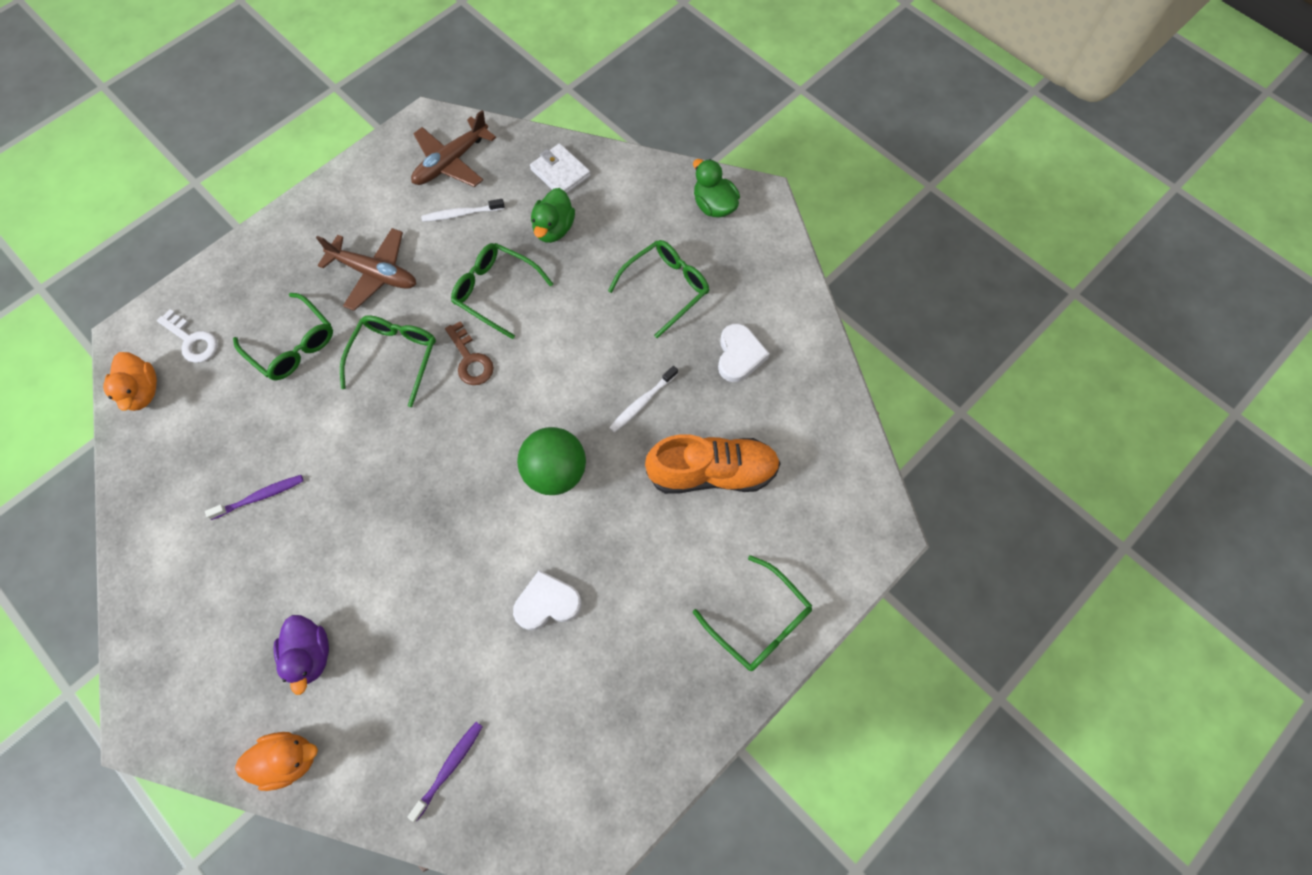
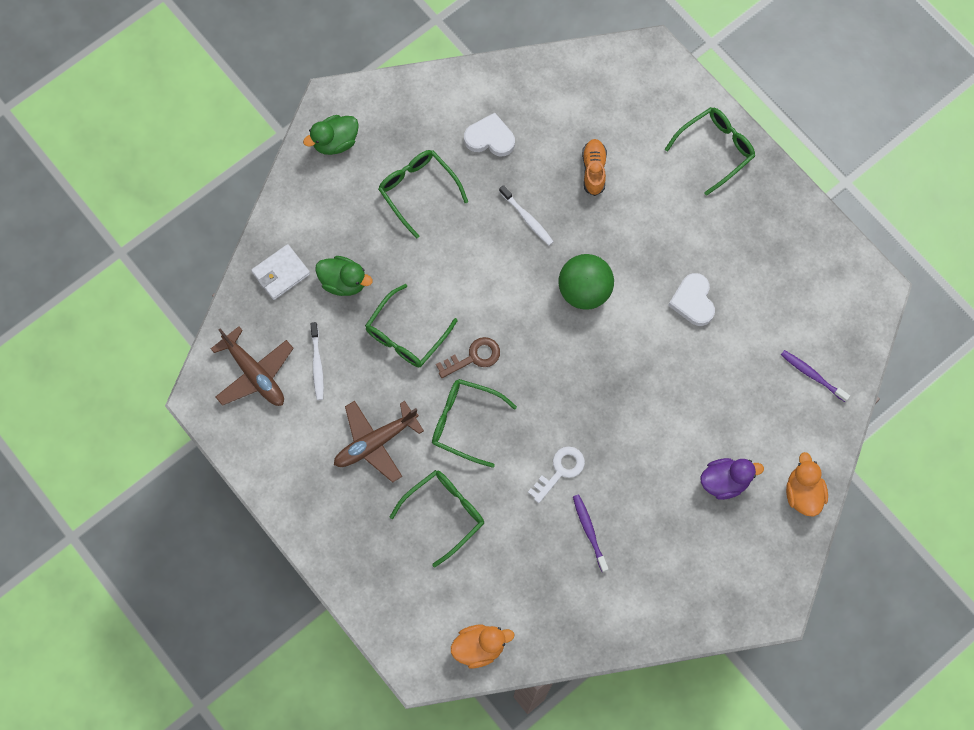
camera: 85 degrees left, 5 degrees up
white key [157,309,217,363] -> white key moved to [528,446,585,503]
brown plane [316,228,416,311] -> brown plane turned 150 degrees counterclockwise [334,401,424,483]
orange shoe [645,434,781,494] -> orange shoe [582,139,607,196], size x0.56

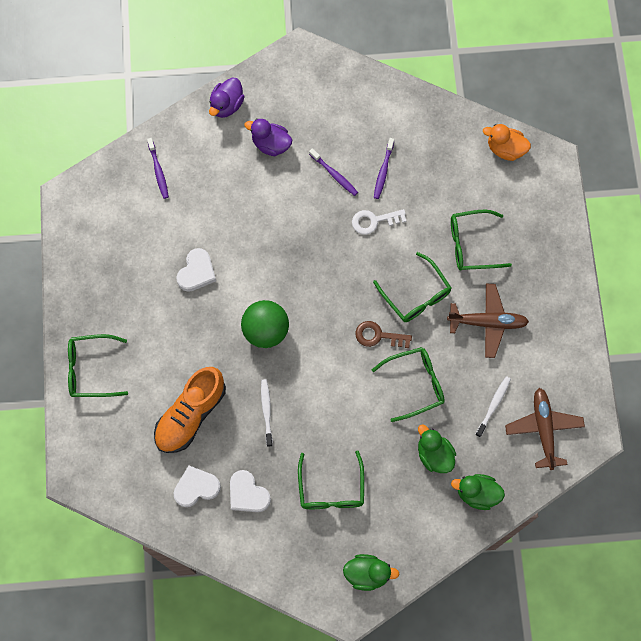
camera: 145 degrees left, 0 degrees up
white wallet [251,244,310,300] -> green duck [451,474,505,510]
orange shoe [582,139,607,196] -> orange shoe [154,367,226,453], size x1.79
orange duck [786,452,828,517] -> purple duck [209,78,245,118]
none -> white heart [174,465,221,507]
none -> purple toothbrush [309,148,358,196]

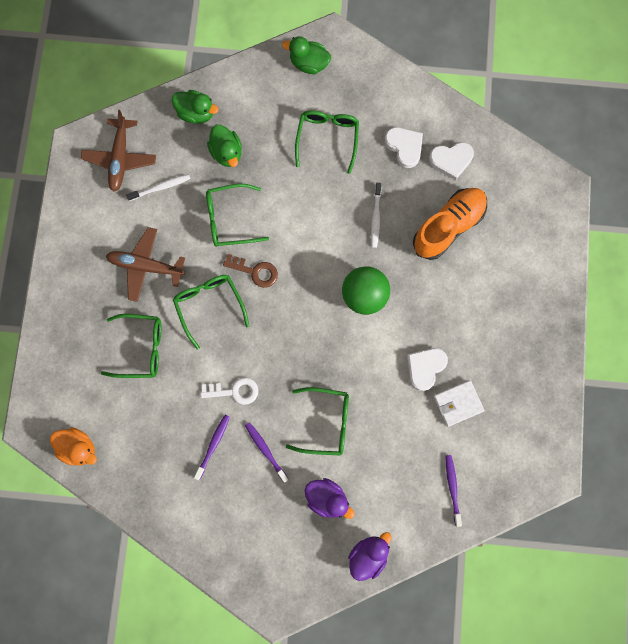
camera: 170 degrees left, 5 degrees up
green glasses [68,334,128,397] -> green glasses moved to [286,387,349,456]
white toothbrush [475,376,511,437] -> white toothbrush turned 150 degrees counterclockwise [126,174,191,201]
none -> white wallet [434,380,485,427]

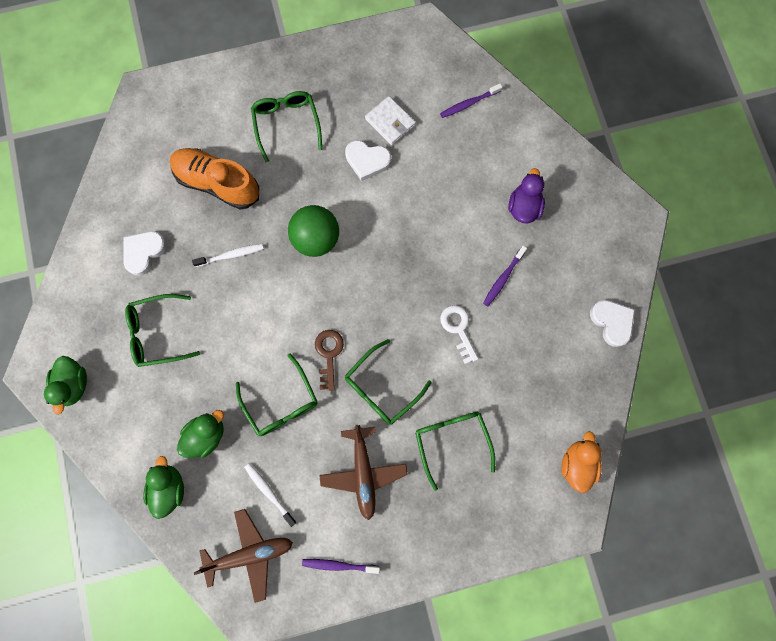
camera: 110 degrees left, 0 degrees up
purple toothbrush [194,415,230,480] -> purple toothbrush moved to [302,559,380,574]
green glasses [286,387,349,456] -> green glasses moved to [251,91,322,162]
purple duck [348,532,391,581] -> none
white heart [429,142,474,180] -> white heart moved to [590,300,635,347]

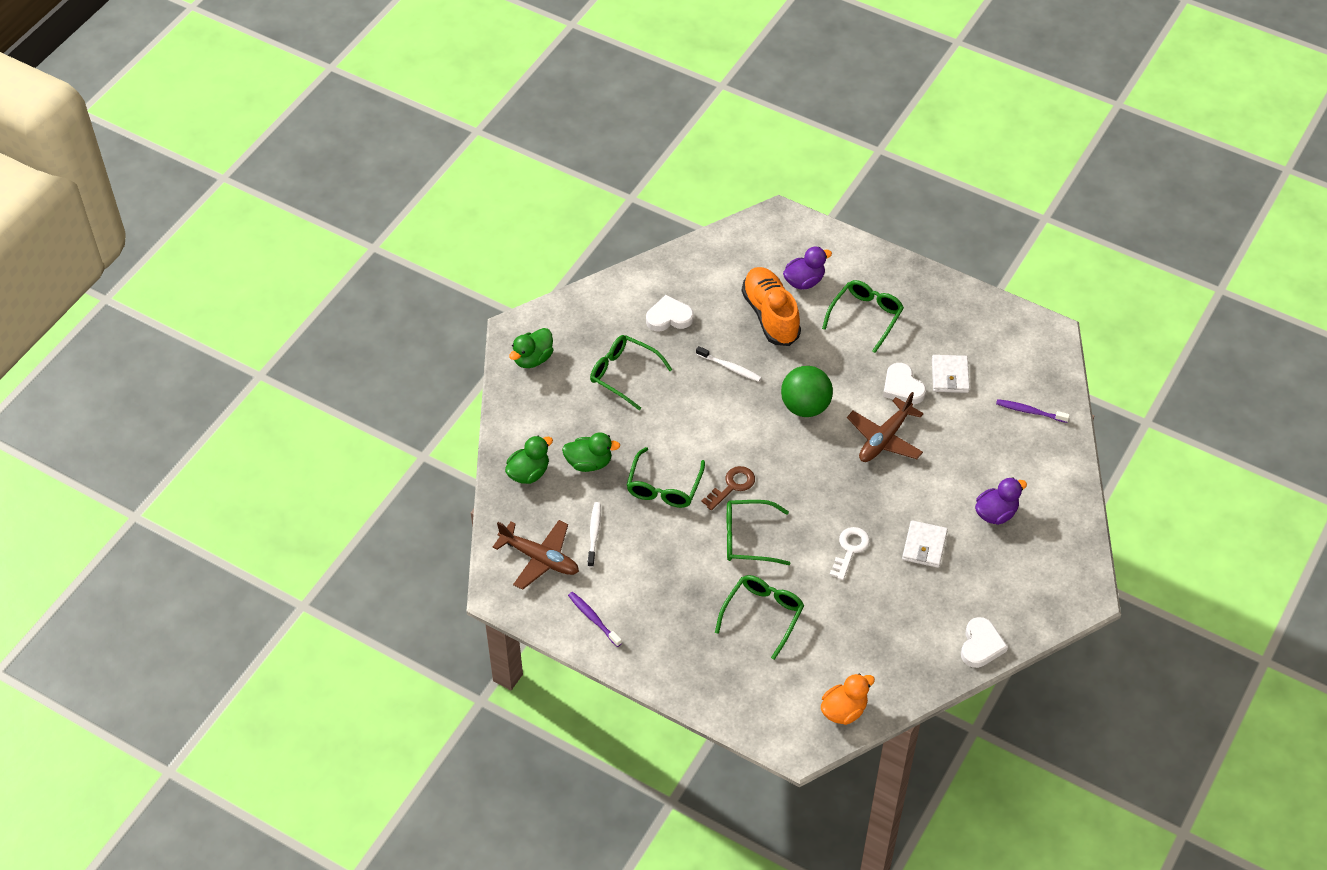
camera: 45 degrees right, 25 degrees down
brown plane [319,425,408,520] -> brown plane moved to [847,392,924,462]
purple toothbrush [483,246,527,306] -> white wallet [902,520,948,568]
none -> purple duck [783,247,832,289]

